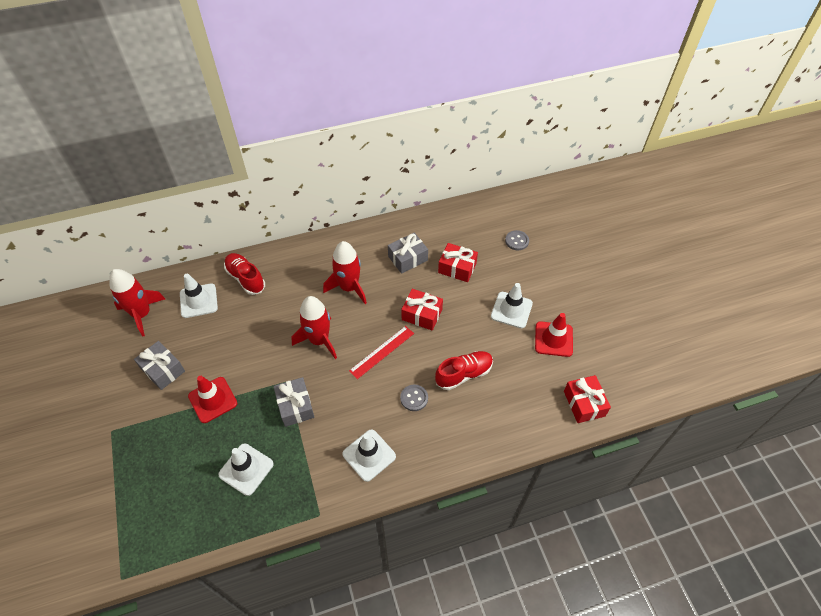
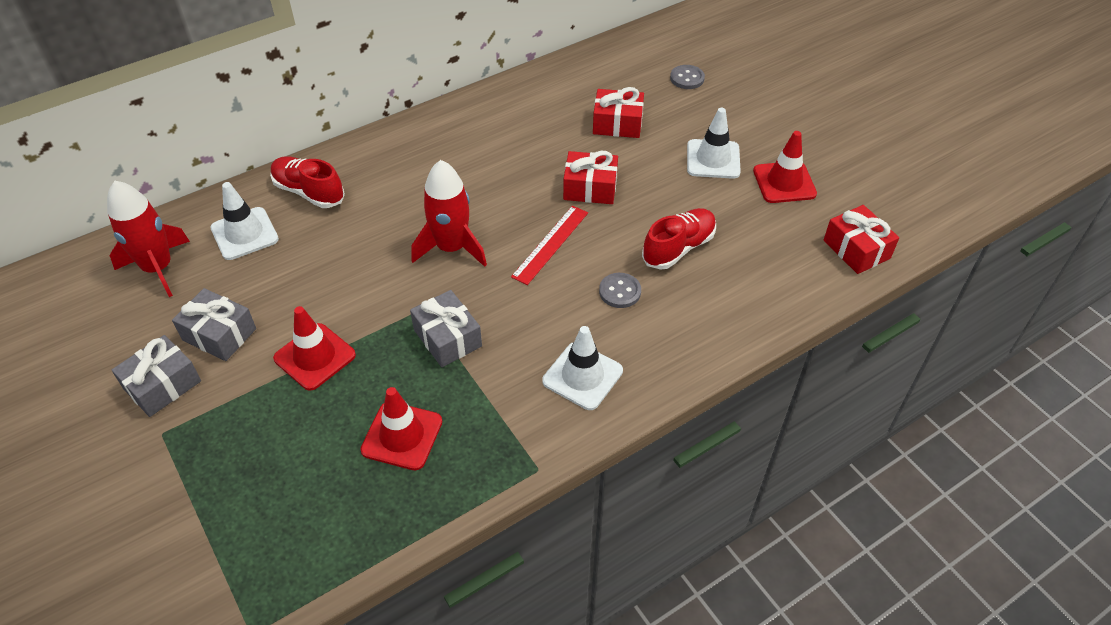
camera: 15 degrees left, 5 degrees down
white traffic cone [218,443,274,496] -> red traffic cone [360,387,442,470]
red rocket [323,241,367,304] -> none
grey gift [388,233,428,274] -> grey gift moved to [112,335,201,417]

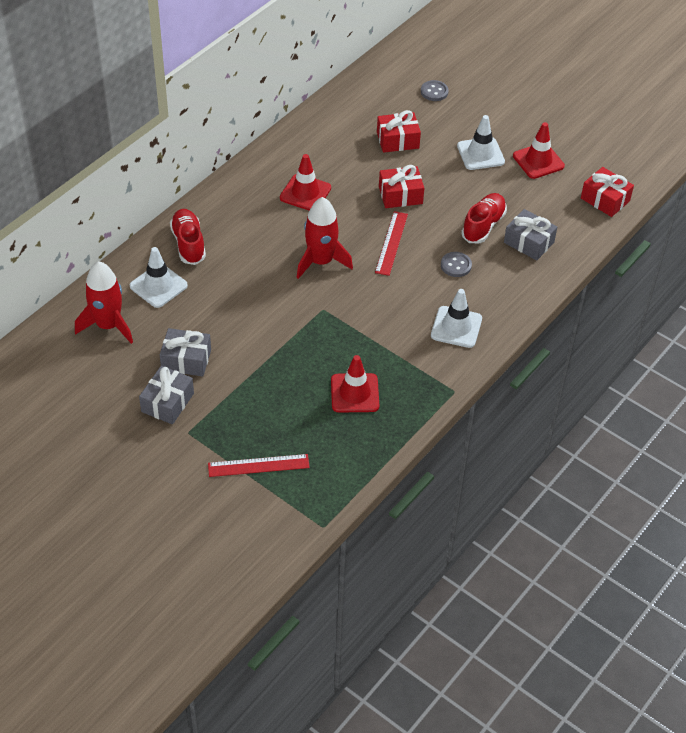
camera: 20 degrees left, 0 degrees up
red shoe [270,157,345,208] -> red shoe turned 60 degrees clockwise [170,209,206,265]
red traffic cone [273,306,356,391] -> red traffic cone moved to [280,154,331,211]
grey gift [410,290,482,367] -> grey gift moved to [504,209,557,261]
none -> red ruler [208,454,310,477]

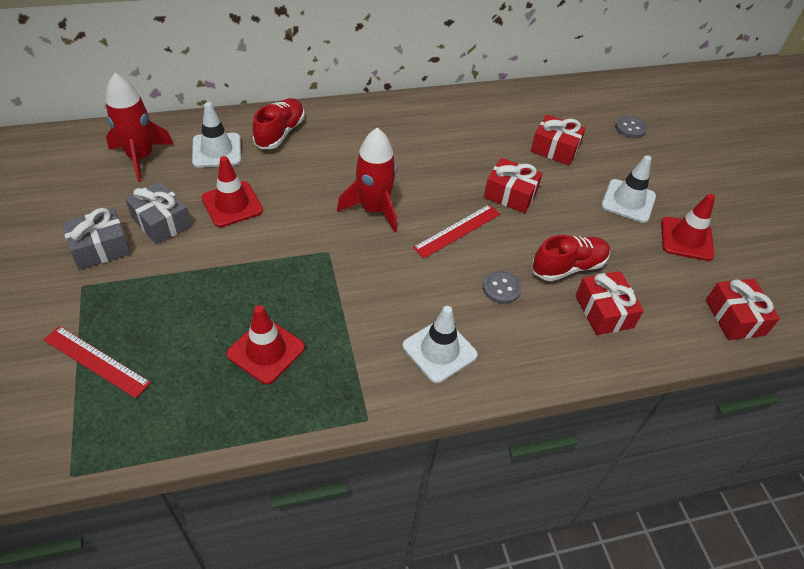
camera: 35 degrees right, 0 degrees up
red traffic cone [280,154,331,211] -> red traffic cone moved to [201,156,263,227]
grey gift [504,209,557,261] -> red gift [575,271,644,335]

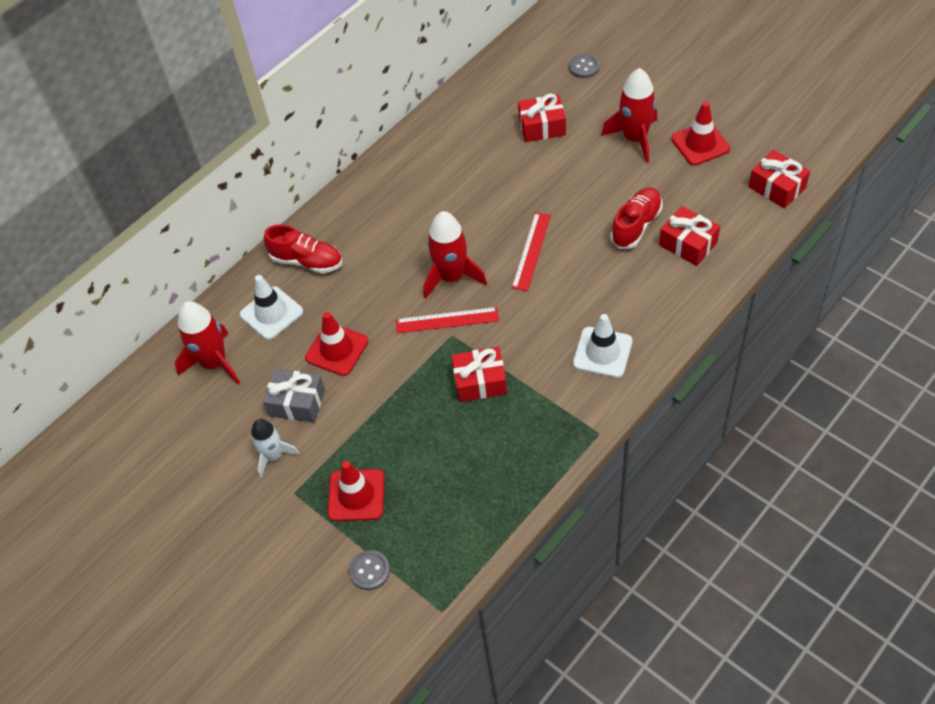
camera: 25 degrees left, 5 degrees up
red ruler [44,326,151,398] -> red ruler moved to [396,307,499,333]
grey gift [62,208,131,270] -> white rocket [251,419,299,477]
red traffic cone [226,305,305,384] -> red traffic cone moved to [328,461,385,521]
red shoe [253,98,305,149] -> red shoe turned 120 degrees clockwise [264,225,342,273]
grey button [483,271,522,304] -> grey button moved to [349,550,390,590]
red gift [484,158,542,213] -> red gift moved to [451,347,507,402]
white traffic cone [601,155,656,223] -> red rocket [601,68,657,163]

